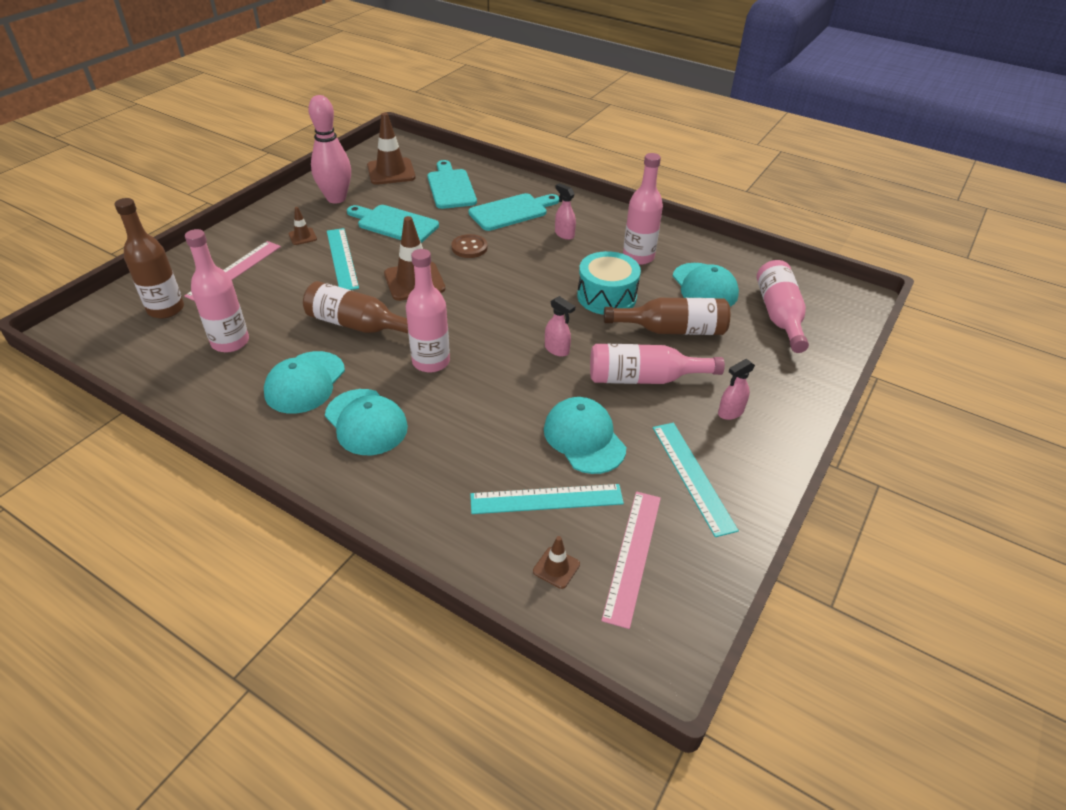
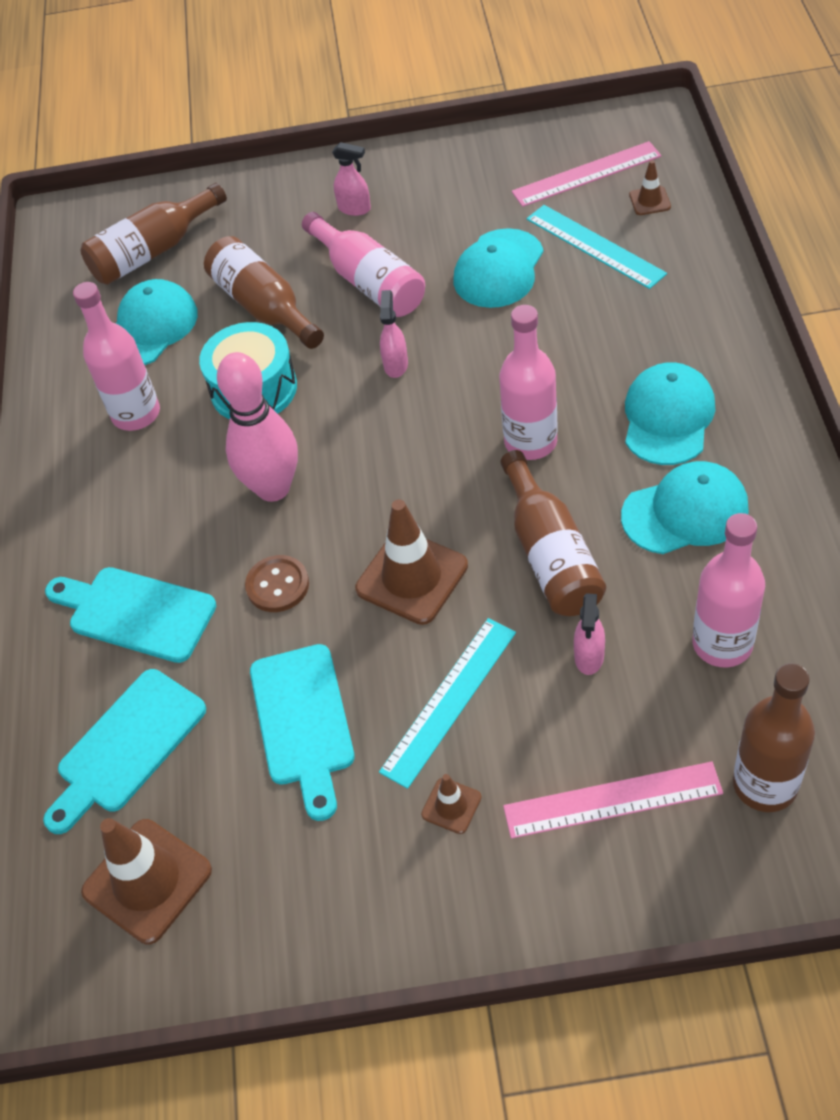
camera: 120 degrees left, 10 degrees up
pink bowling pin [308,95,351,204] -> pink bowling pin moved to [217,352,298,502]
pink spray bottle [555,183,576,240] -> pink spray bottle moved to [574,593,605,675]
turquoise ruler [653,423,739,537] -> none
pink bottle [757,260,809,353] -> brown bottle [81,183,227,285]

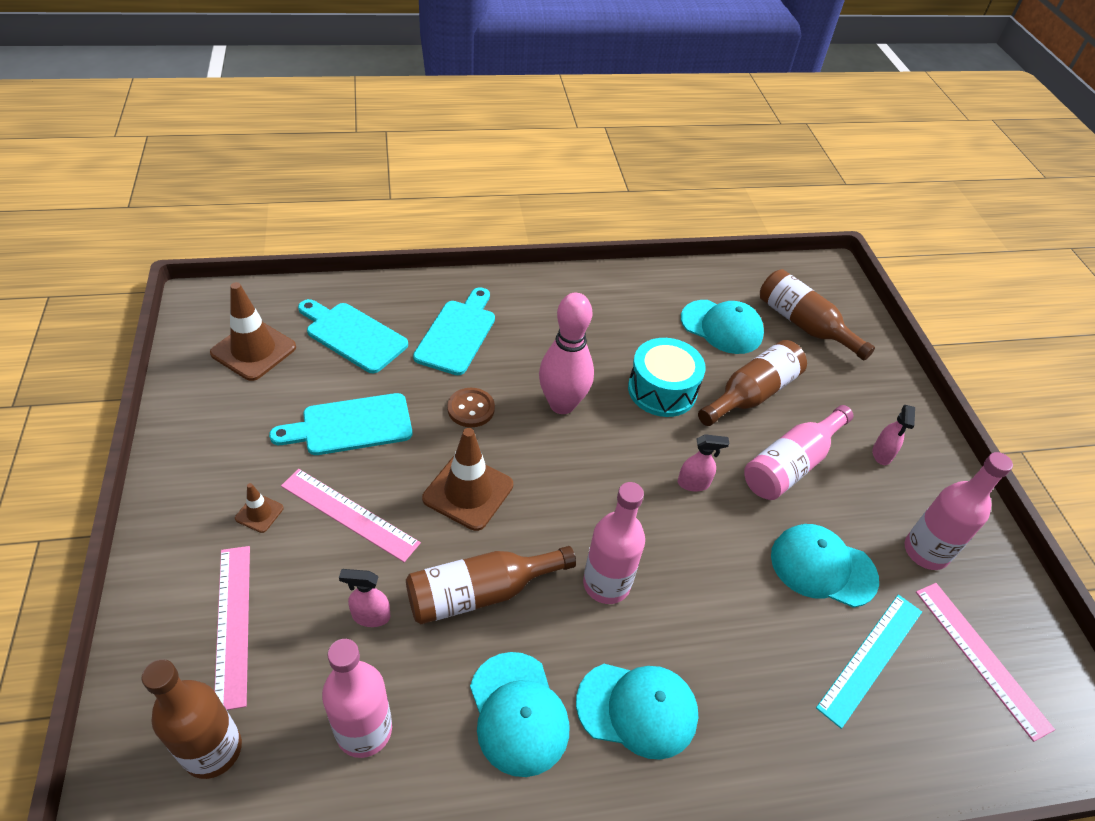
camera: 75 degrees right, 5 degrees down
pink bottle [73,282,160,431] -> pink bottle moved to [905,452,1013,570]
turquoise ruler [379,618,516,789] -> pink ruler [281,469,421,562]
brown traffic cone [629,160,671,215] -> none

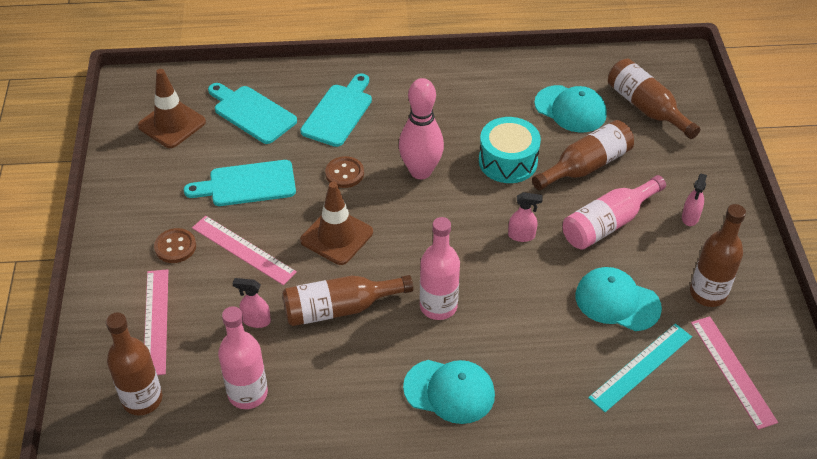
camera: 10 degrees right, 0 degrees up
brown traffic cone [235,483,284,533] -> brown button [154,228,196,263]
turquoise cap [470,652,570,777] -> none
pink bottle [905,452,1013,570] -> brown bottle [690,204,746,307]

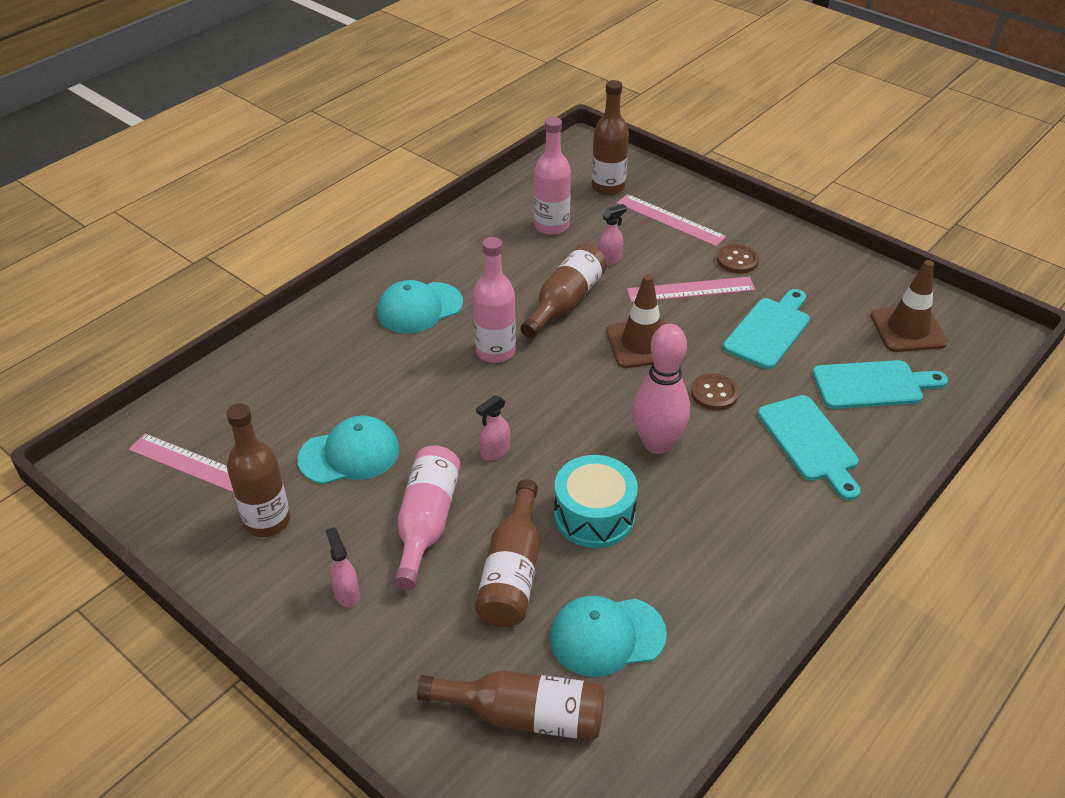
camera: 135 degrees right, 5 degrees down
turquoise ruler [588,324,692,412] -> none

